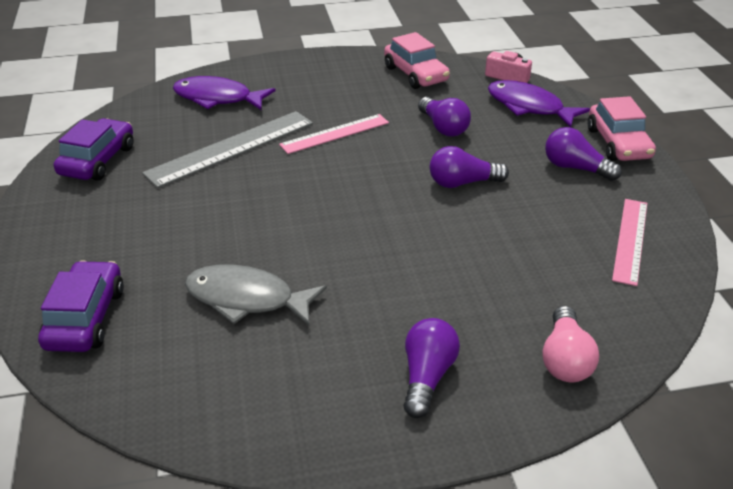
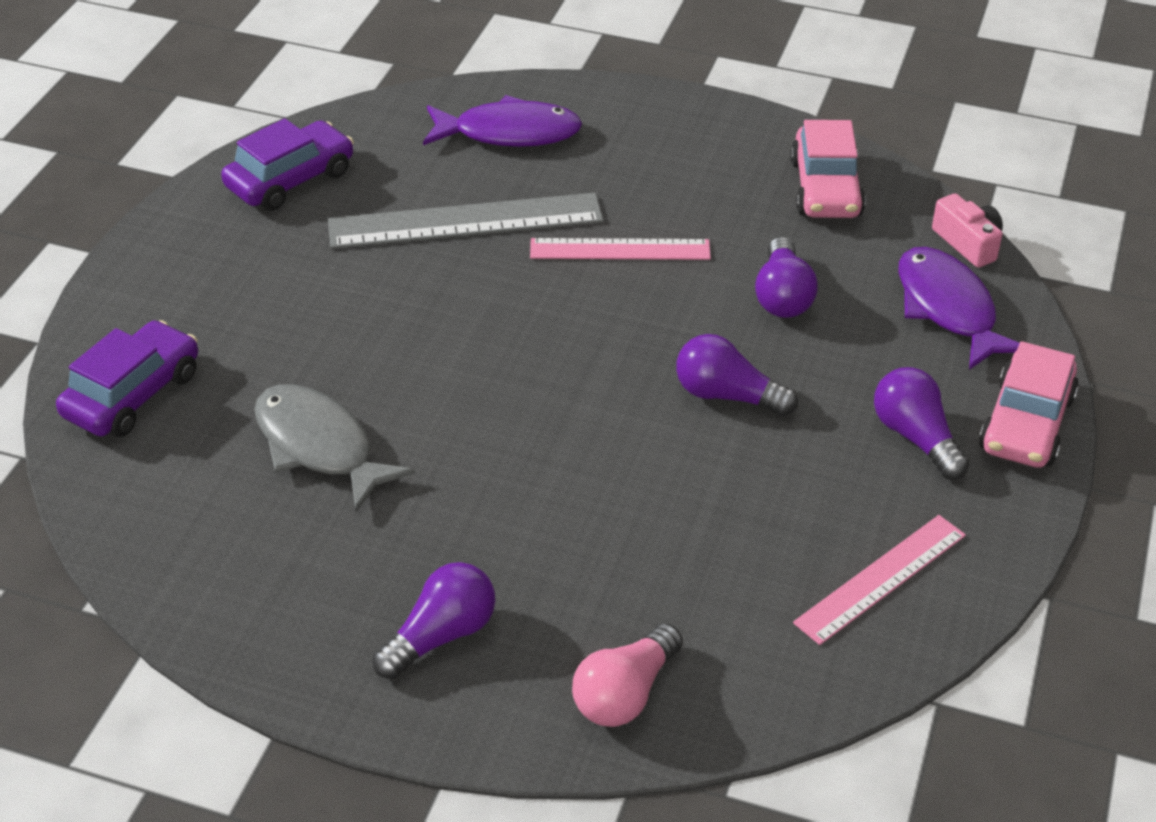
camera: 30 degrees right, 5 degrees up
purple fish [173,76,276,110] -> purple fish turned 135 degrees clockwise [423,95,582,147]

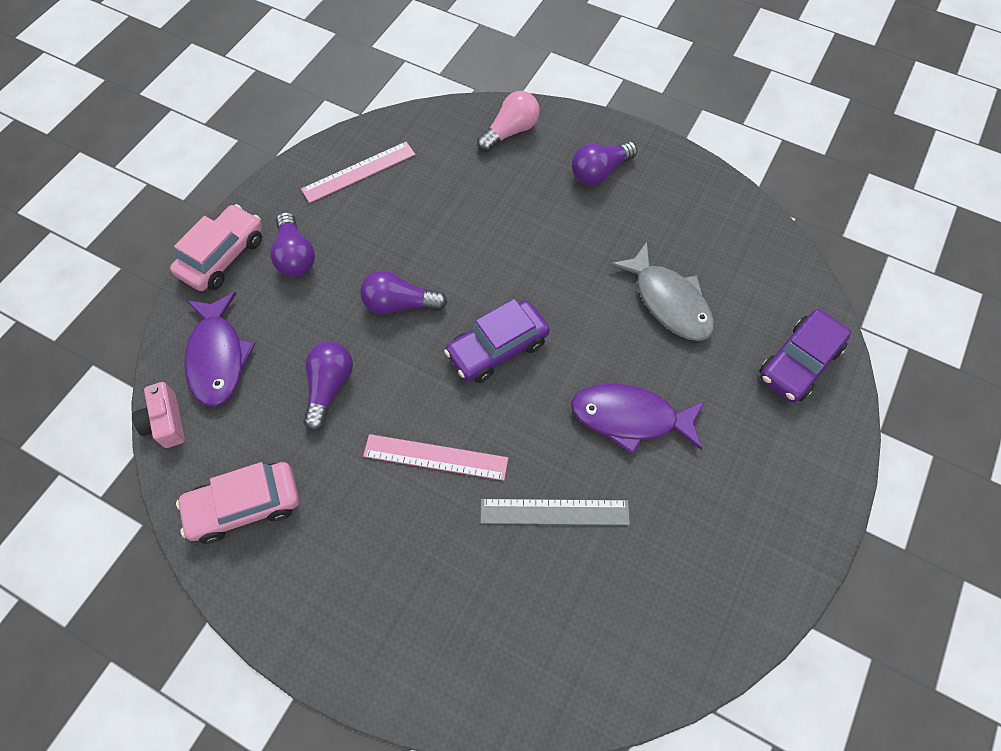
camera: 170 degrees left, 20 degrees up
purple car [221,118,354,211] -> purple car moved to [444,299,550,383]
grey ruler [328,193,603,249] -> grey ruler [480,499,630,525], size x0.65
purple fish [423,95,582,147] -> purple fish moved to [571,384,705,454]
purple light bulb [676,334,798,416] -> purple light bulb turned 150 degrees clockwise [360,270,448,314]
pink car [790,120,866,218] -> pink car turned 120 degrees counterclockwise [176,462,299,544]

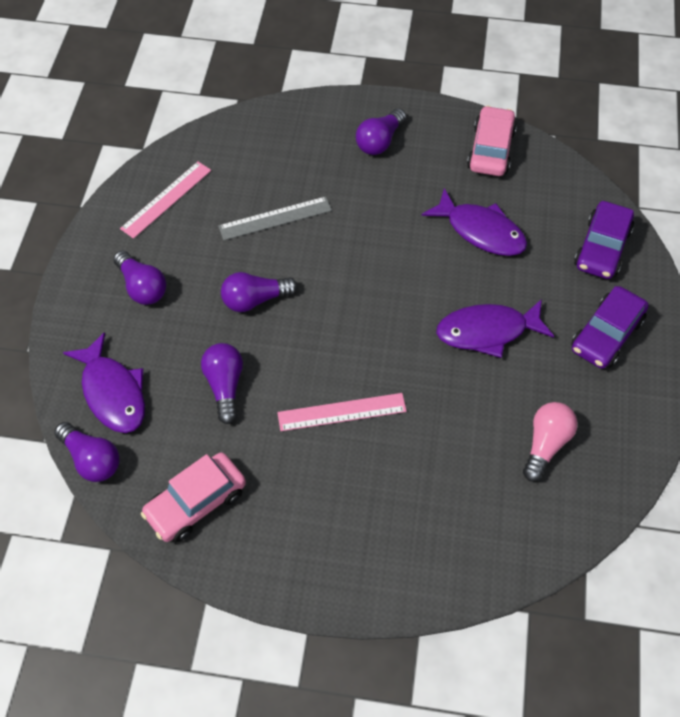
camera: 20 degrees left, 5 degrees down
pink camera [132,382,185,448] -> purple light bulb [54,422,119,482]
pink car [170,204,262,291] -> pink car moved to [467,106,517,176]
purple car [444,299,550,383] -> purple car moved to [571,286,649,369]
pink light bulb [477,91,540,152] -> pink light bulb moved to [523,402,577,482]
grey ruler [480,499,630,525] -> grey ruler moved to [218,196,332,240]
grey fish [610,242,715,341] -> purple fish [421,188,527,256]

